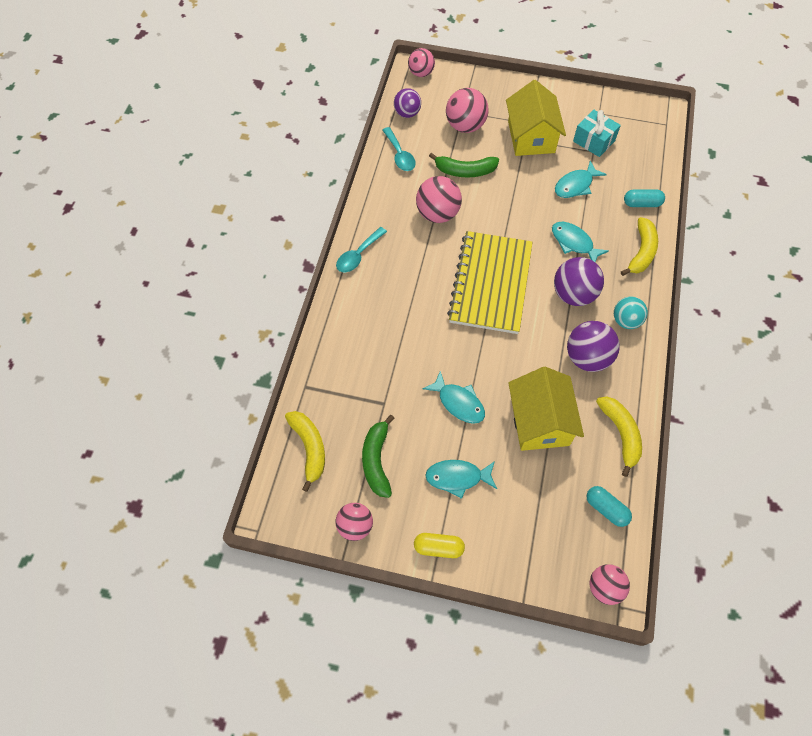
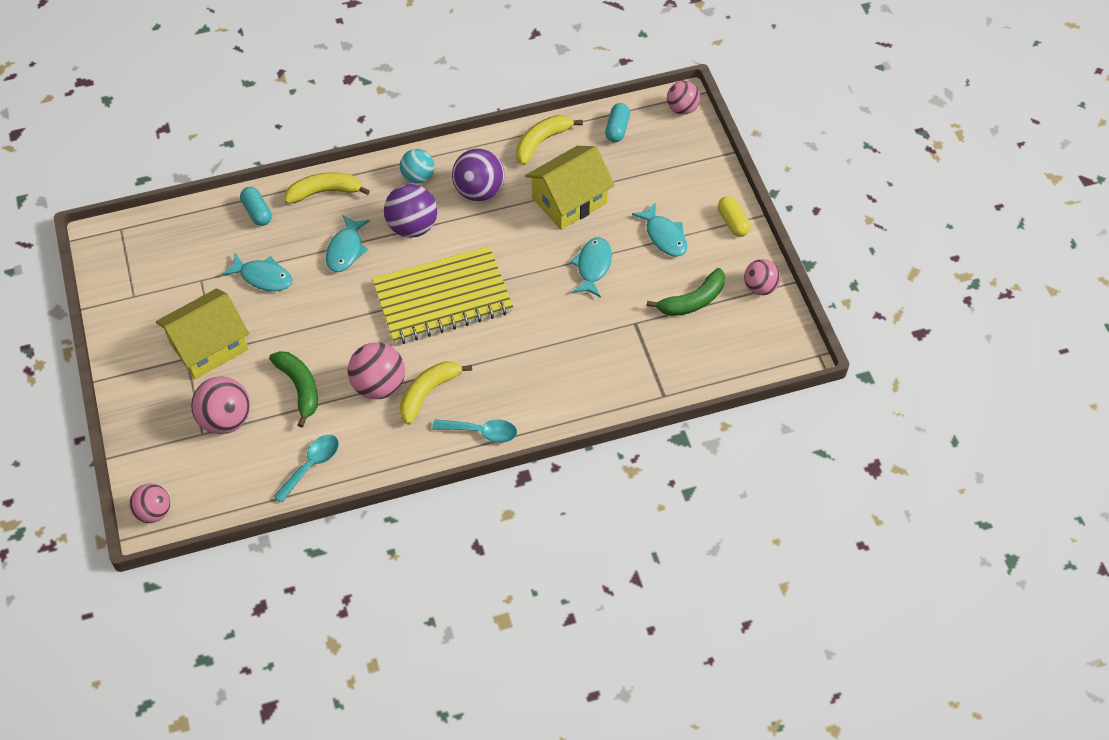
camera: 120 degrees left, 5 degrees down
yellow banana [285,411,325,492] -> yellow banana moved to [400,361,472,425]
purple ball [394,88,421,118] -> none
turquoise gift [573,110,621,157] -> none

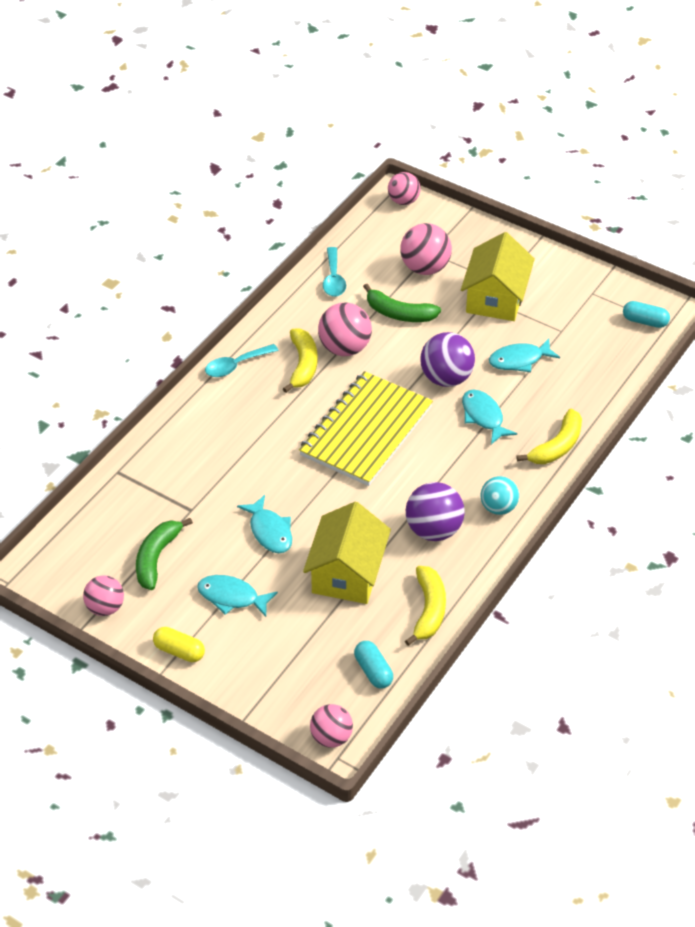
camera: 140 degrees right, 10 degrees down
turquoise capsule [240,187,272,226] -> turquoise capsule moved to [623,301,670,328]
purple ball [384,184,437,238] -> purple ball moved to [420,332,475,387]

